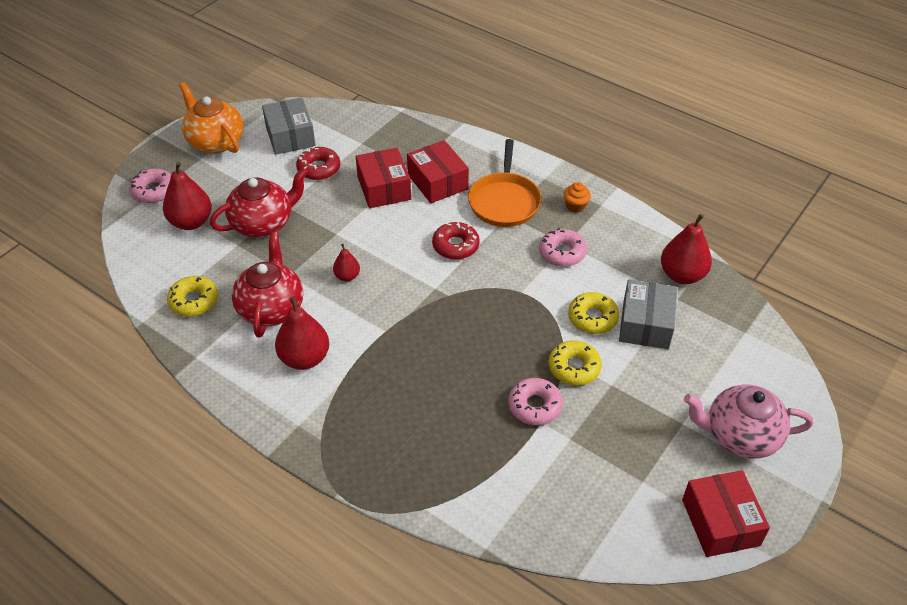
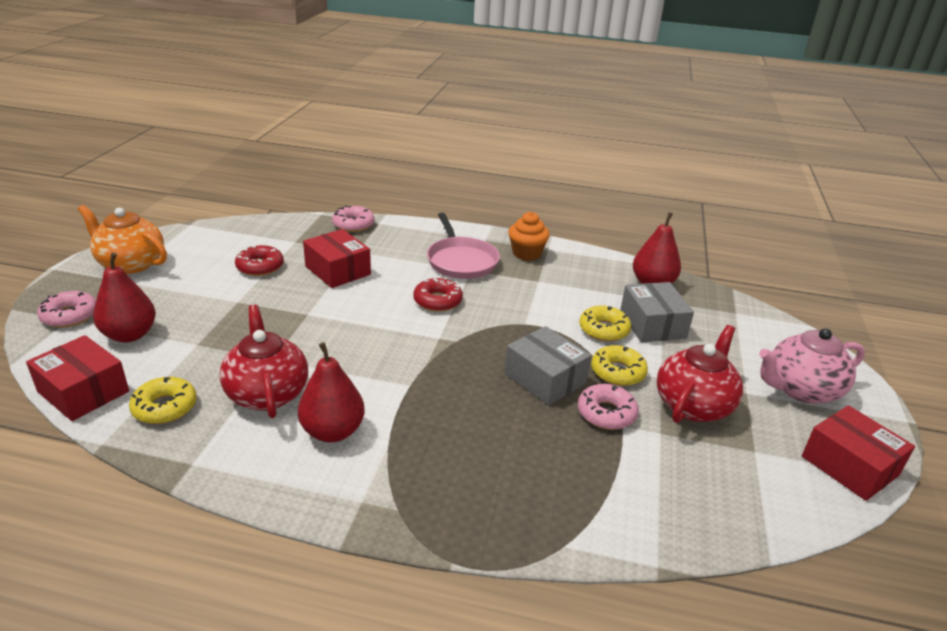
camera: 25 degrees left, 15 degrees down
red teapot [210,168,308,237] -> red teapot moved to [657,325,743,423]
grey box [262,97,316,155] -> grey box moved to [505,326,591,405]
red pear [333,244,360,281] -> none
red box [407,140,469,203] -> red box moved to [26,335,129,421]
orange pan [468,139,541,227] -> pink pan [427,213,500,279]
pink donut [539,228,587,267] -> pink donut moved to [332,205,374,232]
orange cupcake [563,182,591,213] -> orange cupcake [509,212,550,261], size x1.56

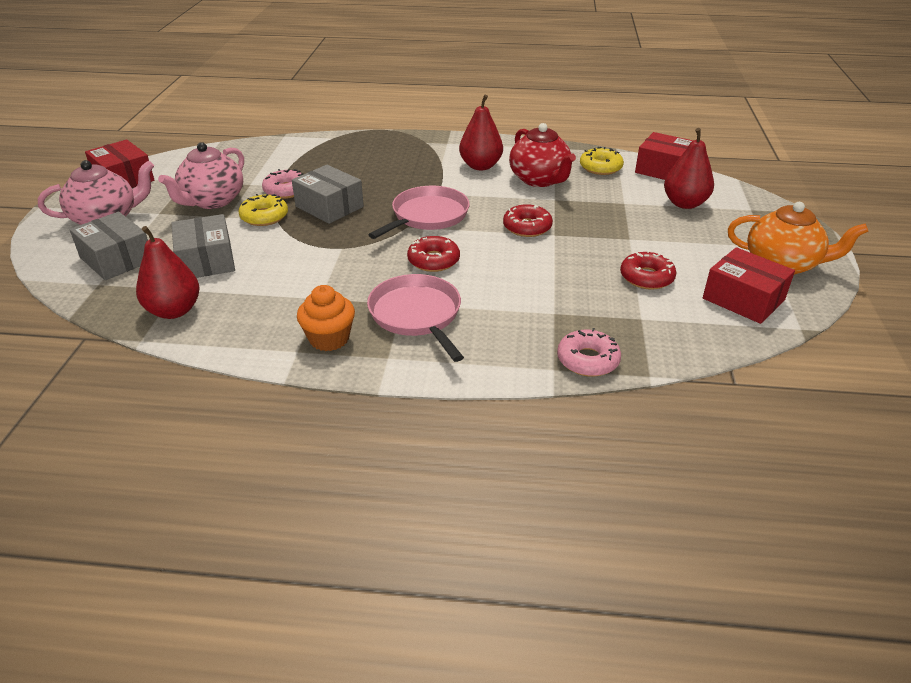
camera: 175 degrees right, 5 degrees up
pink donut [37,291,96,328] -> none
red box [303,229,371,288] -> red box moved to [703,247,795,324]
yellow donut [579,306,631,342] -> none
red teapot [657,325,743,423] -> pink teapot [158,142,244,209]
none -> grey box [70,212,148,280]
none -> pink pan [368,186,470,239]
none -> red donut [503,204,553,237]

